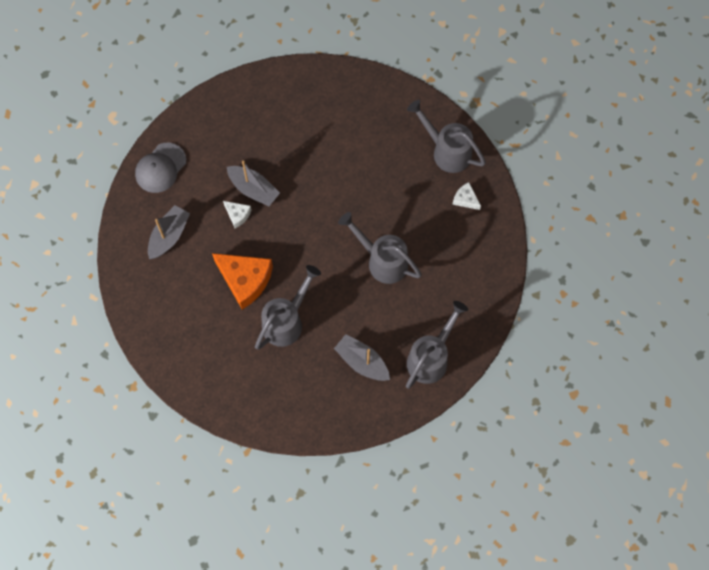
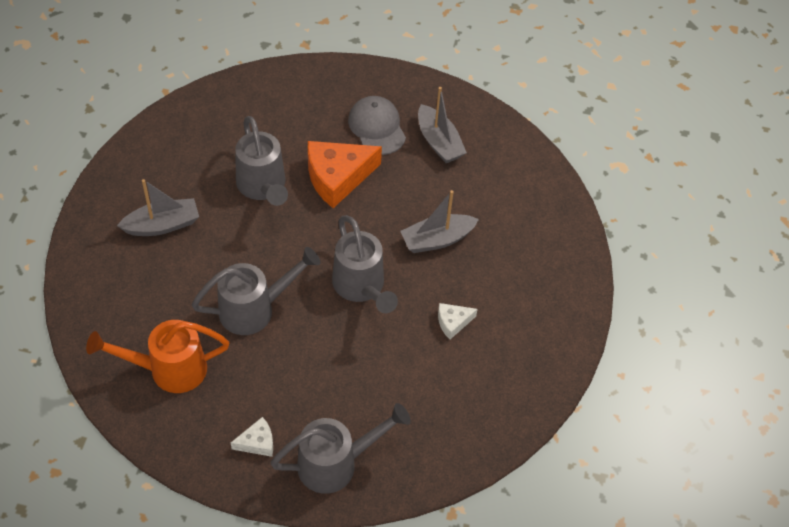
camera: 120 degrees right, 15 degrees down
grey cap [135,143,186,193] -> grey cap moved to [348,96,406,155]
white cheese [223,201,252,228] -> white cheese moved to [438,303,478,339]
grey watering can [406,301,468,389] -> grey watering can moved to [332,215,398,313]
none -> orange watering can [86,320,229,393]

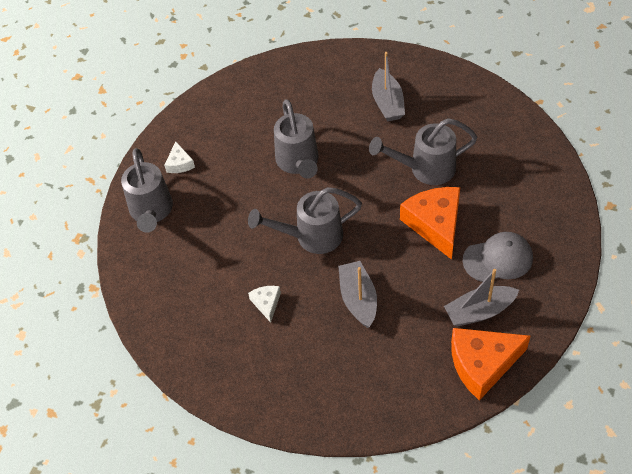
camera: 105 degrees right, 0 degrees up
orange watering can [86,320,229,393] -> none
none -> orange cheese [451,328,531,401]

